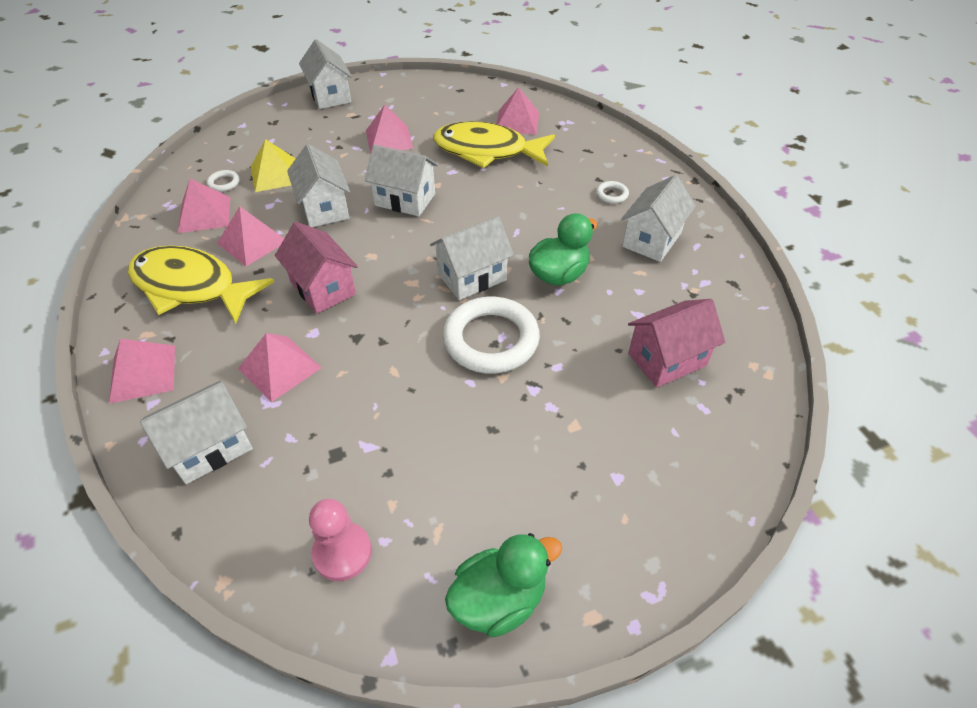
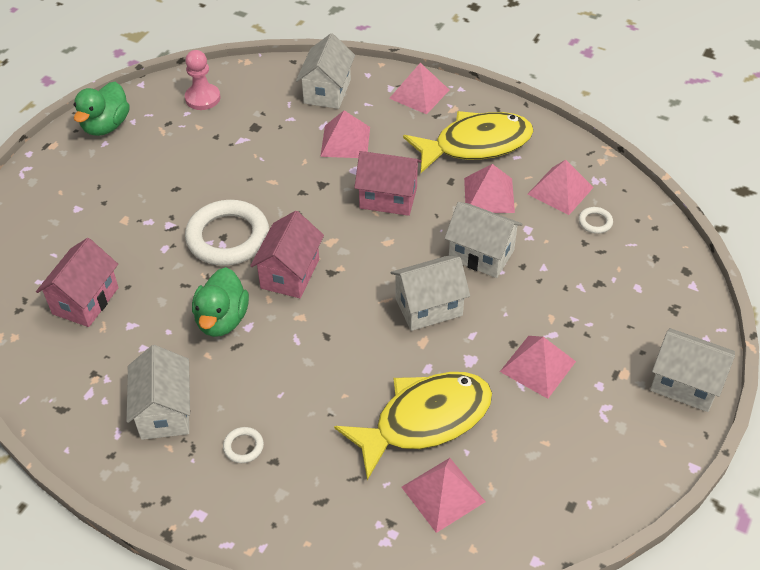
camera: 140 degrees right, 0 degrees up
yellow pyramid [251,139,296,192] -> none
white house [430,217,514,300] -> pink house [250,211,324,298]

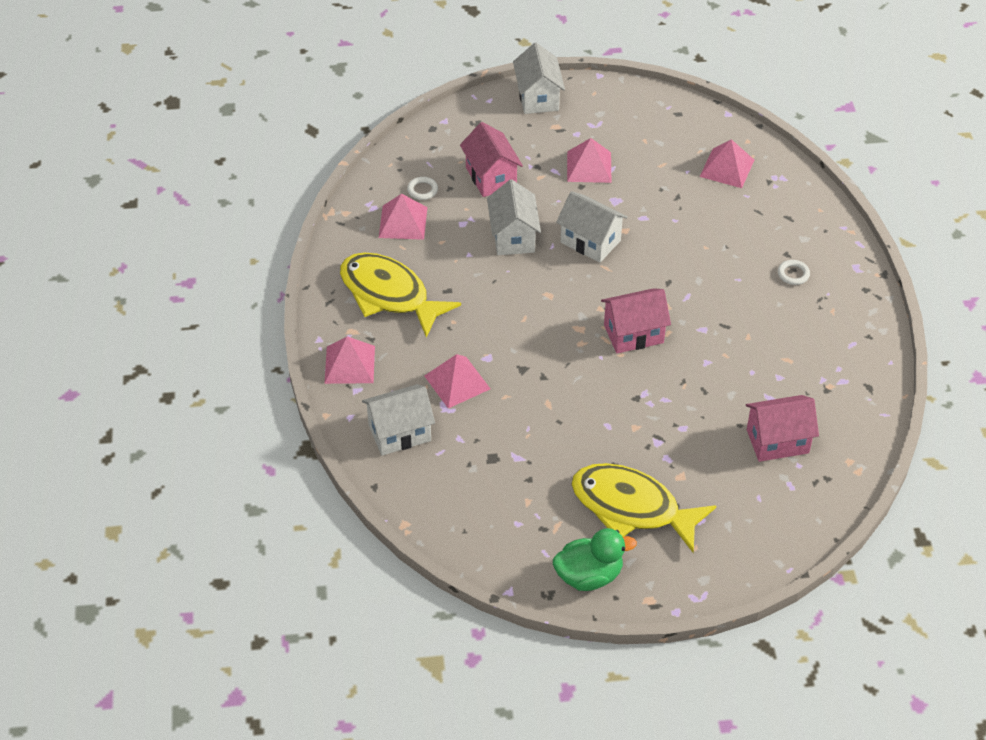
camera: 125 degrees left, 0 degrees up
white house [126,345,190,440] -> none
pink pawn [185,50,220,110] -> none
white ring [185,200,269,266] -> none
green duck [192,267,249,337] -> none
yellow fish [334,372,492,480] -> yellow fish moved to [571,463,716,552]
pink house [354,151,422,216] -> pink house moved to [460,122,523,197]
pink pyramid [464,164,515,213] -> none

